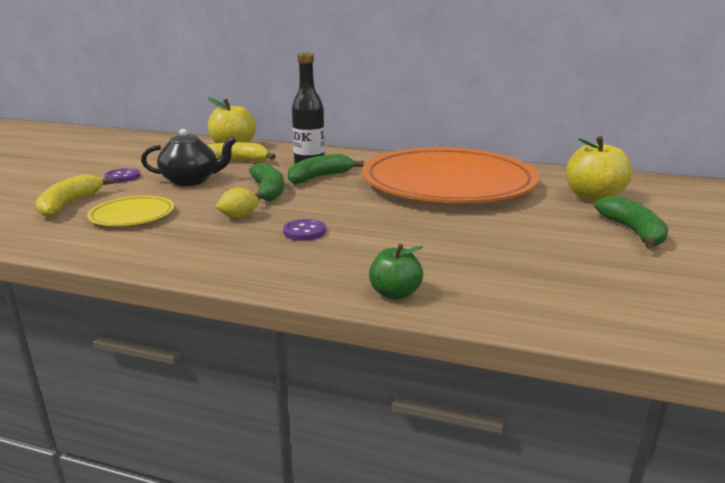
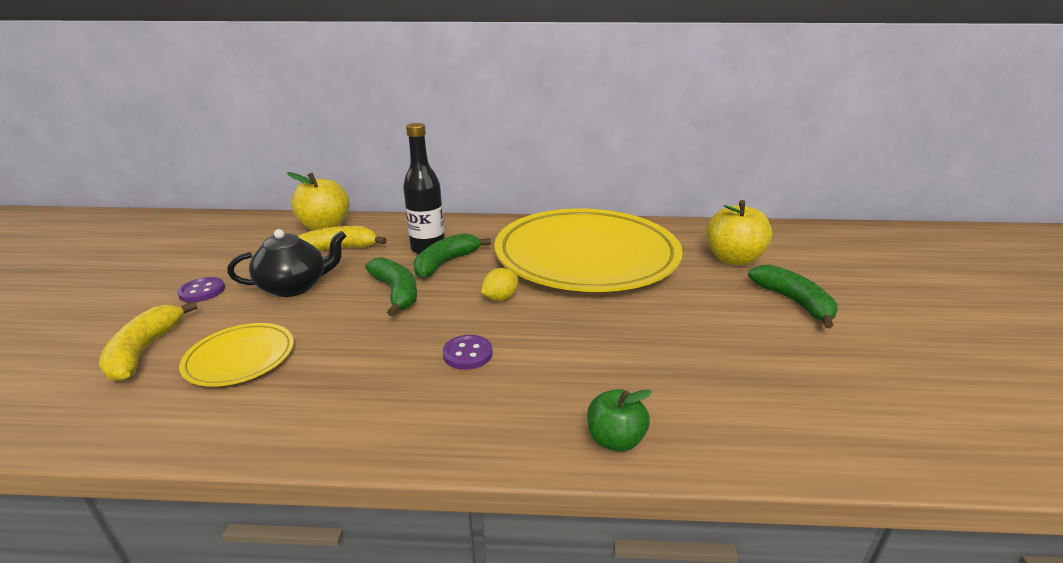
camera: 15 degrees left, 5 degrees up
yellow lemon [215,187,259,219] -> yellow lemon moved to [481,268,518,301]
orange plate [362,147,539,203] -> yellow plate [494,208,683,292]

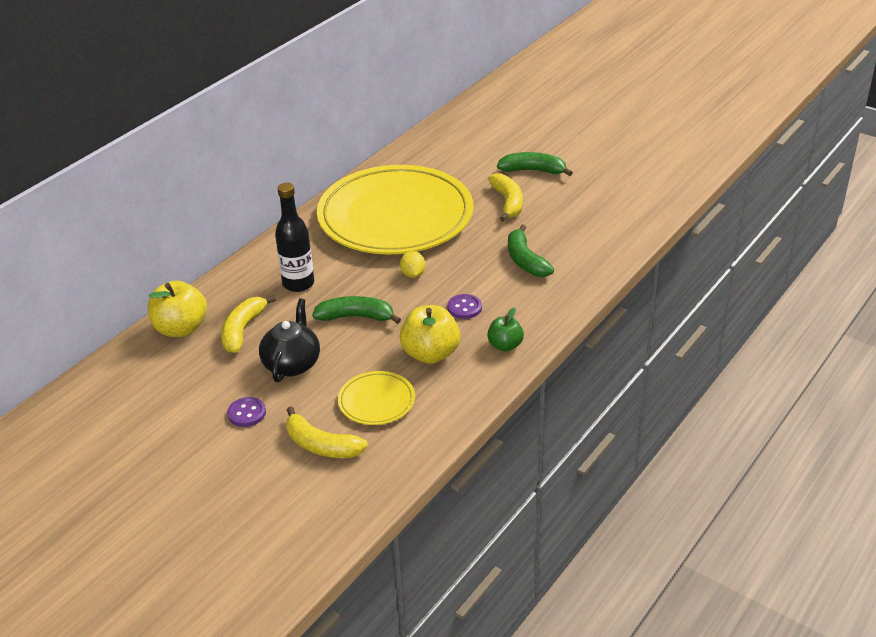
camera: 55 degrees left, 10 degrees up
green banana [413,233,491,278] -> green banana moved to [508,225,554,277]
green apple [587,389,652,452] -> green apple moved to [487,307,524,351]
yellow apple [706,200,772,265] -> yellow apple moved to [400,305,460,364]
none -> yellow banana [488,173,523,222]

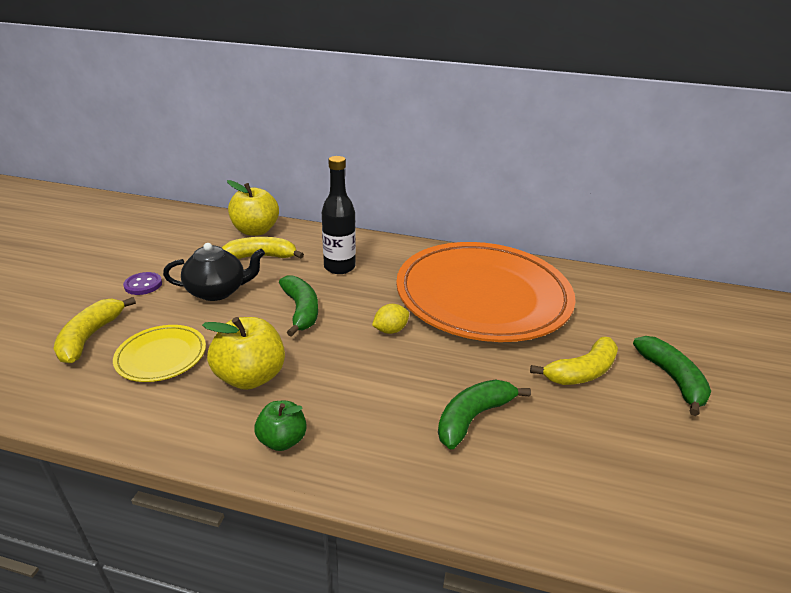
camera: 65 degrees right, 5 degrees down
yellow plate [317,165,473,255] -> orange plate [396,242,576,342]
purple button [447,294,482,319] -> none

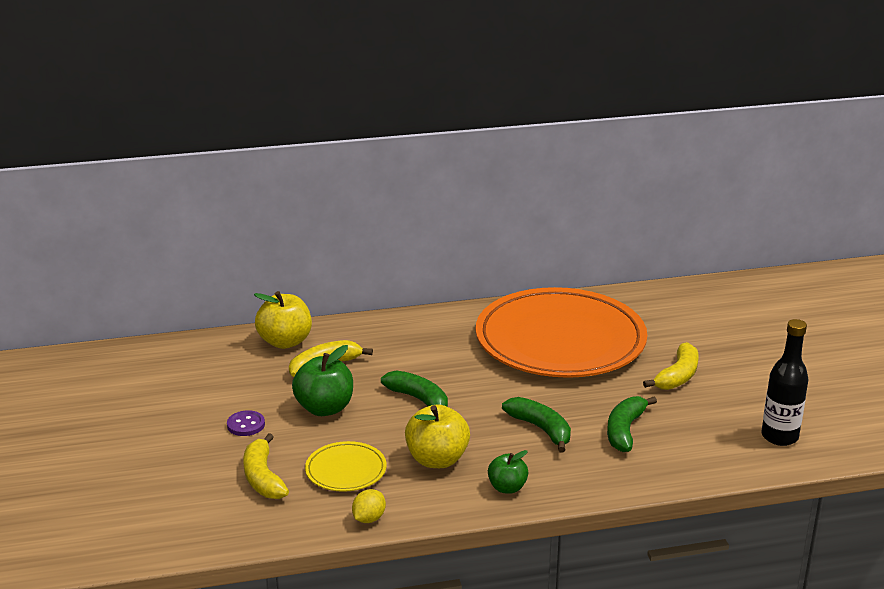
camera: 25 degrees left, 5 degrees down
black teapot [163,243,265,301] -> green apple [292,345,353,416]
black bottle [322,156,356,274] -> black bottle moved to [761,319,809,446]
yellow lemon [372,304,409,334] -> yellow lemon moved to [352,489,386,523]
green banana [633,336,711,416] -> green banana moved to [502,397,571,453]

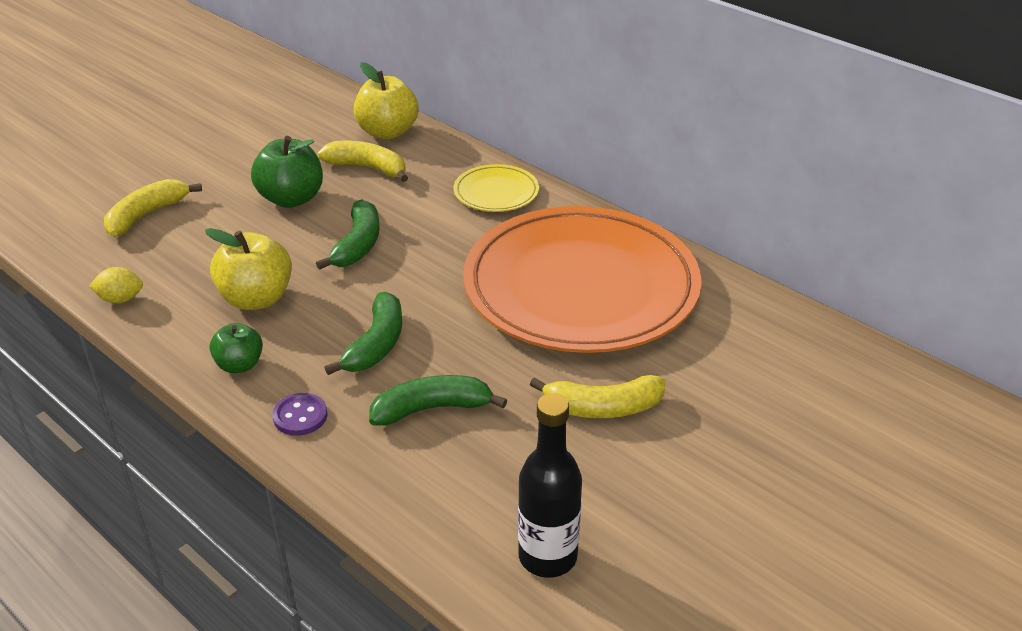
camera: 55 degrees right, 10 degrees up
purple button [227,410,265,436] -> purple button moved to [272,393,327,436]
yellow plate [305,441,387,492] -> yellow plate moved to [454,164,539,212]

